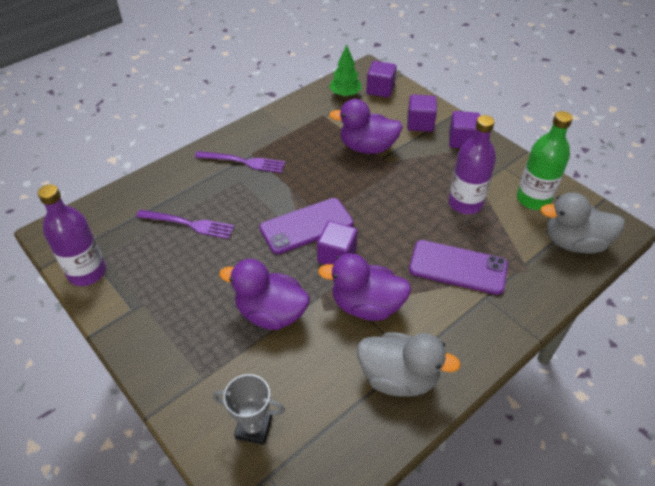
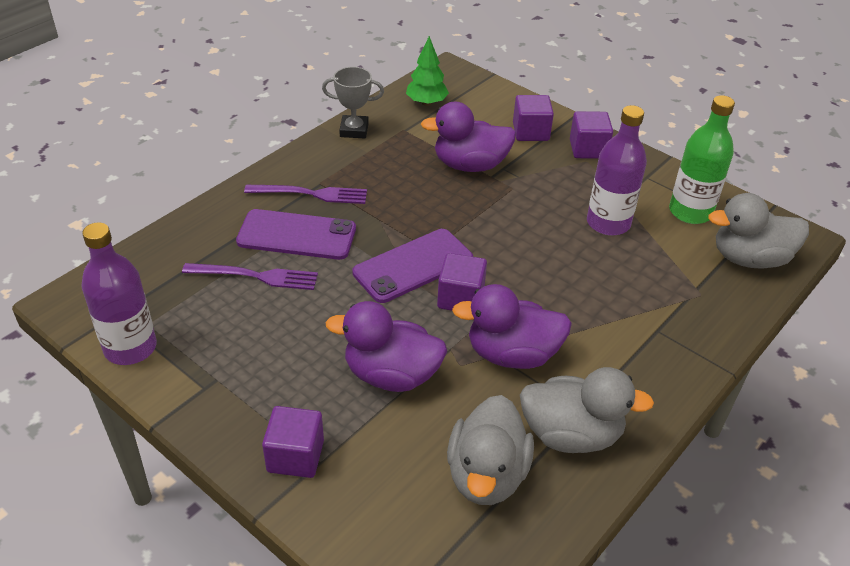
camera: 10 degrees left, 5 degrees down
grey trophy [213,374,285,445] -> grey trophy moved to [322,67,384,138]
purple cube [366,61,397,98] -> purple cube moved to [262,406,324,478]
purple phone [409,240,508,295] -> purple phone moved to [236,209,356,260]
none -> grey duck [447,395,534,505]

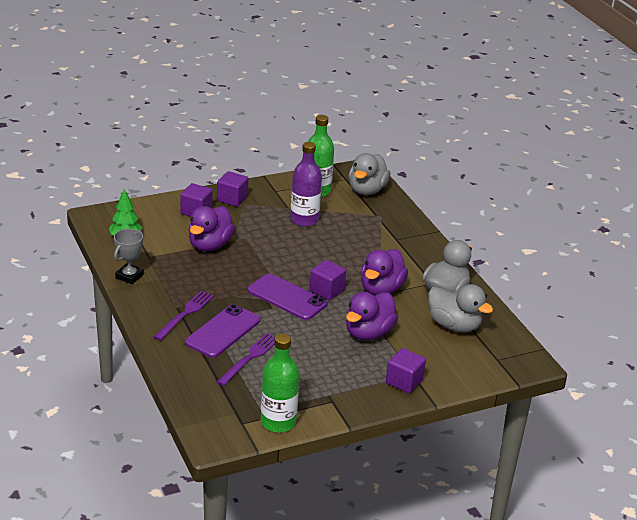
camera: 65 degrees left, 10 degrees down
purple bottle [81,222,157,365] -> green bottle [261,334,299,433]
purple phone [352,229,473,303] -> purple phone turned 45 degrees counterclockwise [248,274,327,320]

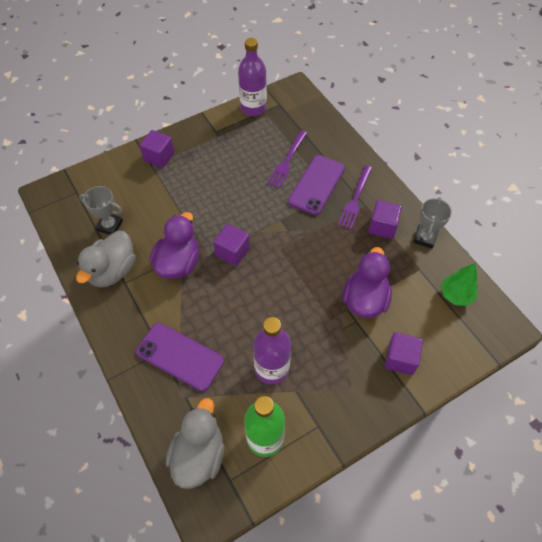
camera: 175 degrees right, 25 degrees up
purple cube [217,171,249,207] -> purple cube moved to [369,200,402,239]
purple phone [248,274,327,320] -> purple phone moved to [136,323,224,391]
green bottle [261,334,299,433] -> purple bottle [238,38,267,116]
purple duck [346,292,398,340] -> none
grey duck [428,284,493,332] -> grey trophy [79,186,123,235]

